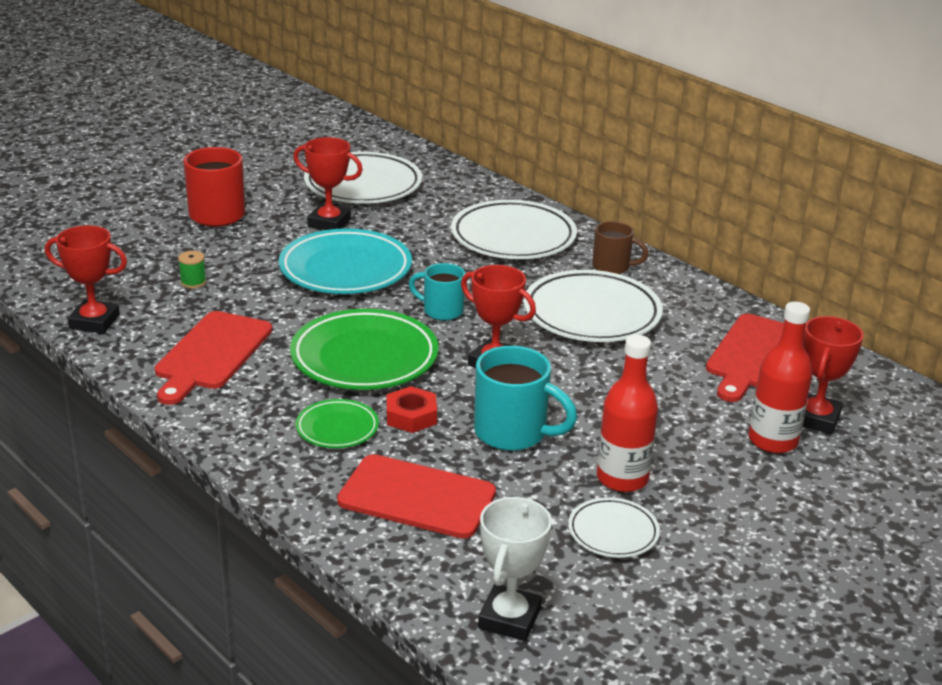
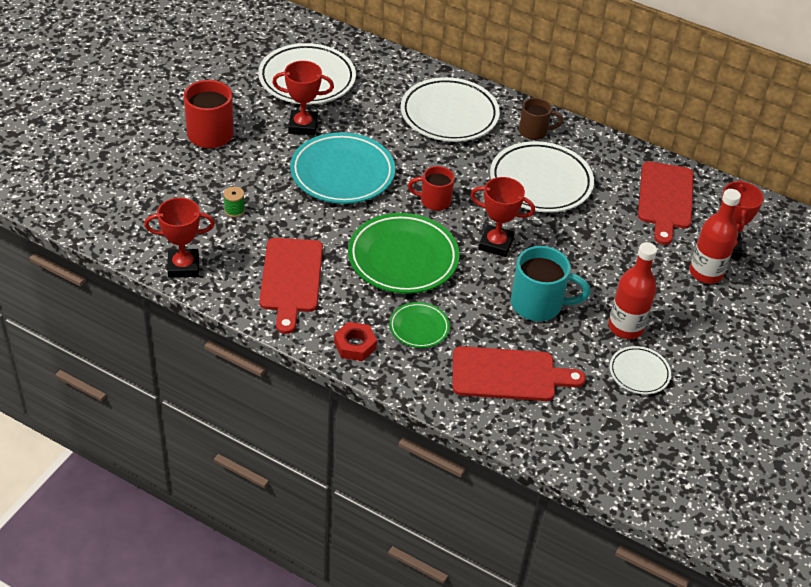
camera: 20 degrees left, 15 degrees up
red nut [386,386,437,433] -> red nut moved to [334,322,377,361]
turquoise mug [409,263,465,321] -> red mug [408,166,455,211]
white trophy [478,497,552,641] -> none

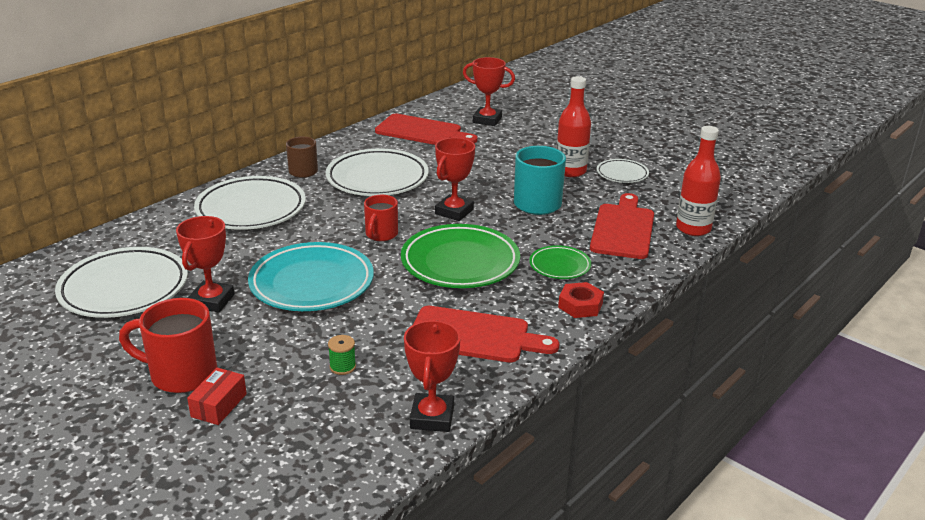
camera: 75 degrees left, 15 degrees down
red bottle [689,189,741,284] -> red bottle moved to [676,126,721,236]
none -> red box [187,368,247,425]

